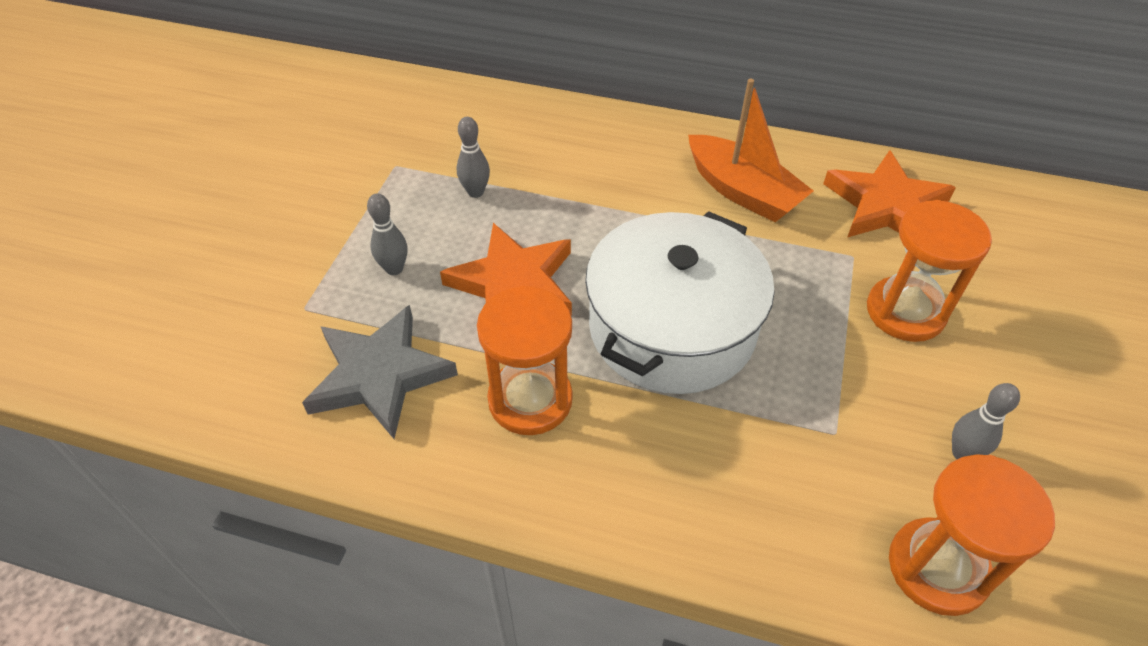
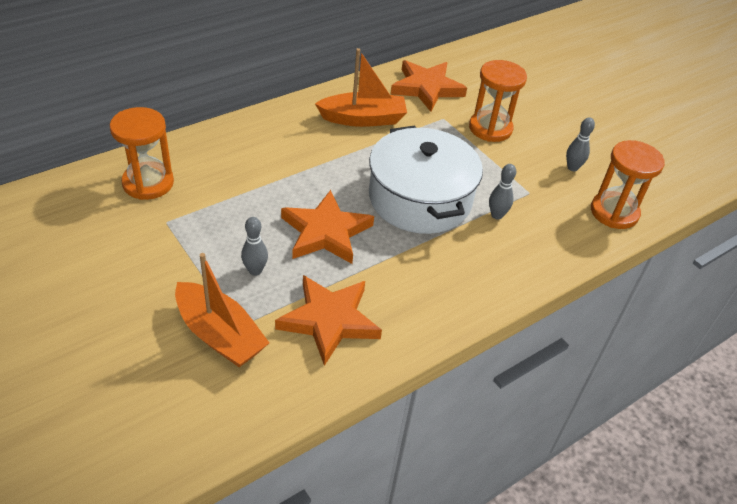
camera: 55 degrees left, 5 degrees down
grey star [302,305,458,439] -> orange star [275,275,382,366]
grey bowling pin [457,117,490,198] -> grey bowling pin moved to [489,164,516,220]
orange hourglass [477,286,573,435] -> orange hourglass moved to [110,107,174,200]
none -> orange boat [175,253,269,367]

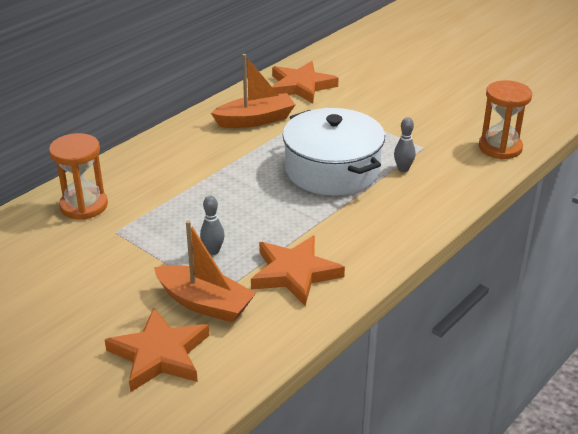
camera: 10 degrees left, 10 degrees down
orange star [281,190,374,264] -> orange star moved to [105,308,209,392]
orange hourglass [469,60,527,142] -> none
grey bowling pin [566,118,595,171] -> none

